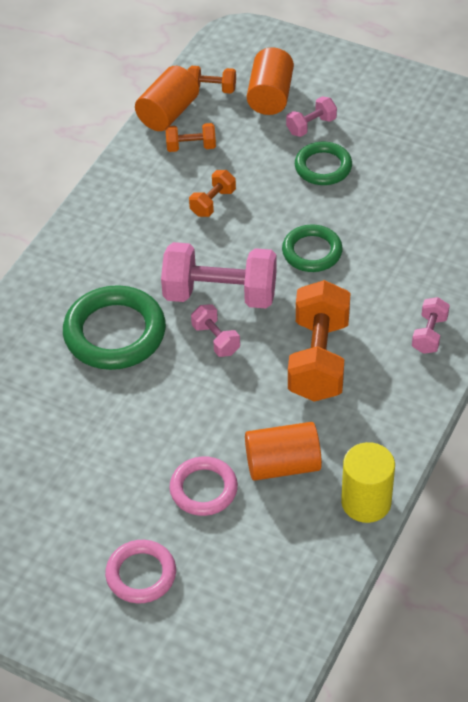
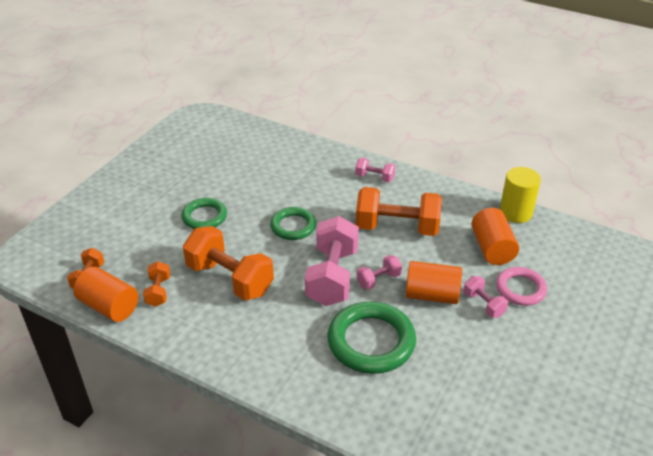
camera: 90 degrees left, 10 degrees down
pink ring [105,540,176,603] -> none
orange dumbbell [189,170,236,217] -> orange dumbbell [183,226,274,301], size x2.05
orange cylinder [247,47,294,115] -> orange cylinder moved to [405,261,462,304]
pink dumbbell [286,96,337,137] -> pink dumbbell moved to [463,276,508,318]

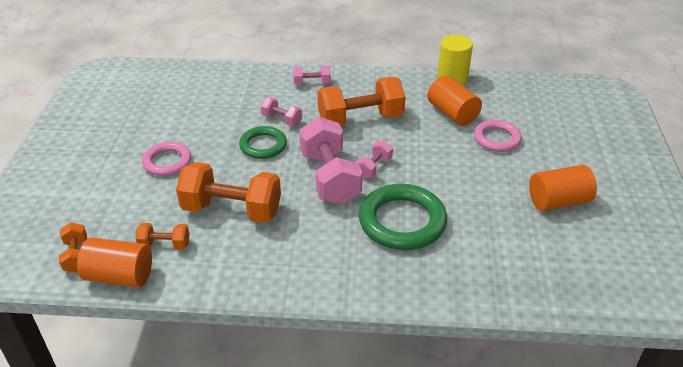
camera: 25 degrees left, 0 degrees up
orange dumbbell [143,261,170,307] -> orange dumbbell turned 60 degrees counterclockwise [135,223,189,250]
green ring [181,198,227,229] -> pink ring [142,142,192,176]
orange cylinder [405,261,462,304] -> orange cylinder moved to [529,165,597,211]
pink dumbbell [463,276,508,318] -> pink dumbbell moved to [261,97,302,126]

